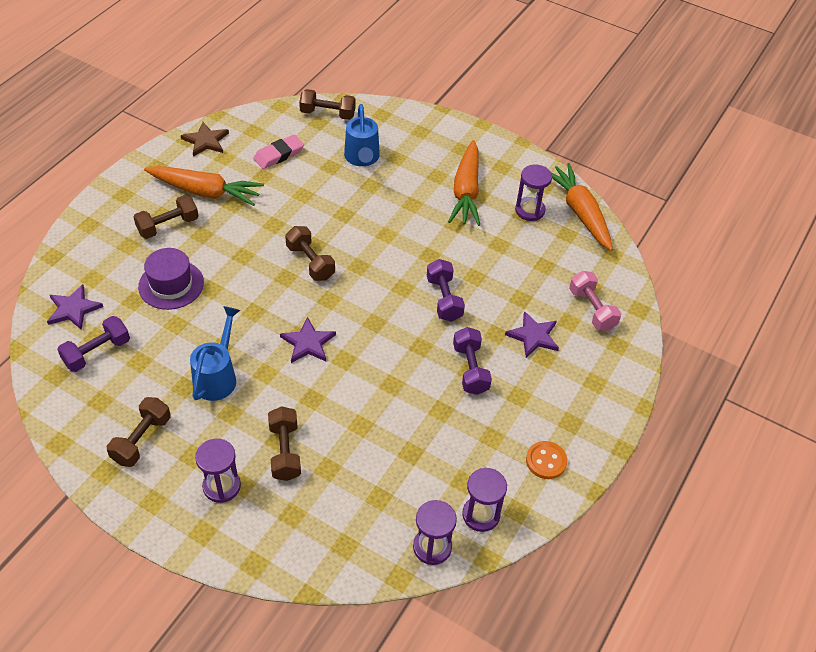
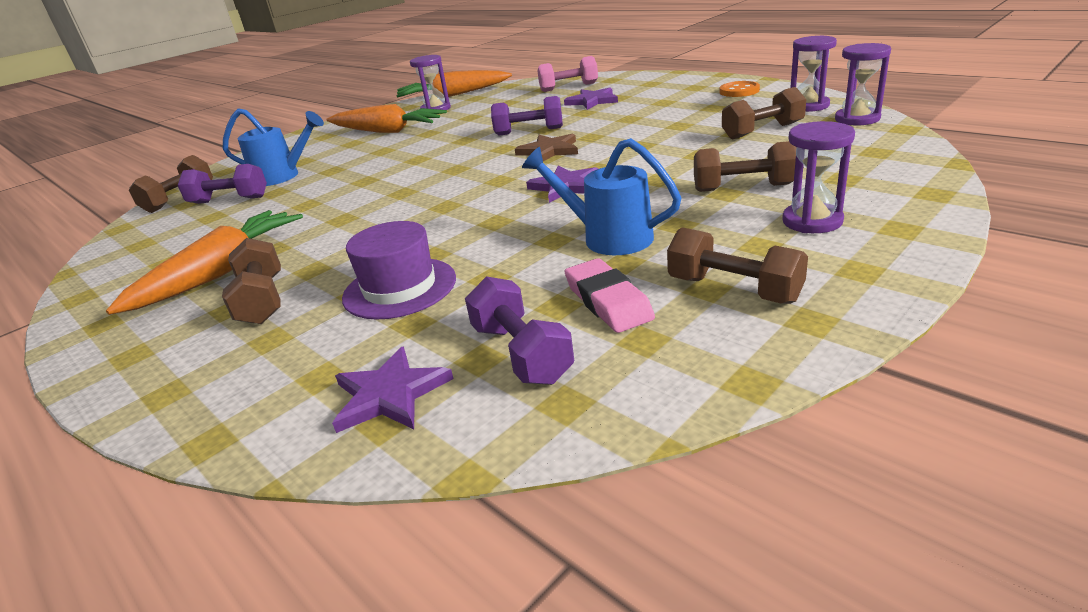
camera: 70 degrees left, 20 degrees down
brown star [181,122,229,157] -> brown star moved to [515,134,578,161]
pink eraser [253,135,304,169] -> pink eraser moved to [564,258,655,333]
brown dumbbell [285,226,335,281] -> brown dumbbell moved to [722,87,806,140]
purple dumbbell [453,327,492,395] -> purple dumbbell moved to [177,164,267,204]

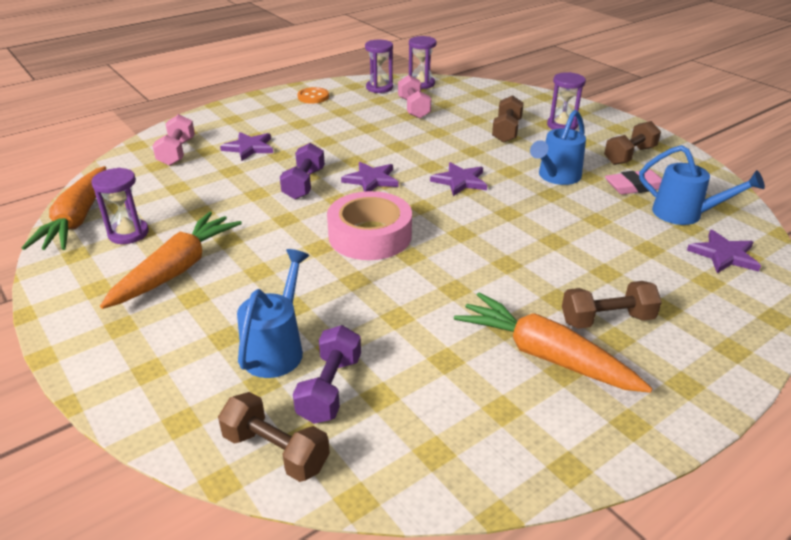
camera: 85 degrees left, 5 degrees up
purple hat [342,221,456,320] -> none
purple dumbbell [465,276,574,385] -> blue watering can [639,145,765,225]
brown star [515,134,578,161] -> purple star [341,162,399,192]
brown dumbbell [722,87,806,140] -> pink dumbbell [398,75,431,119]
none -> pink tape [327,191,412,260]

